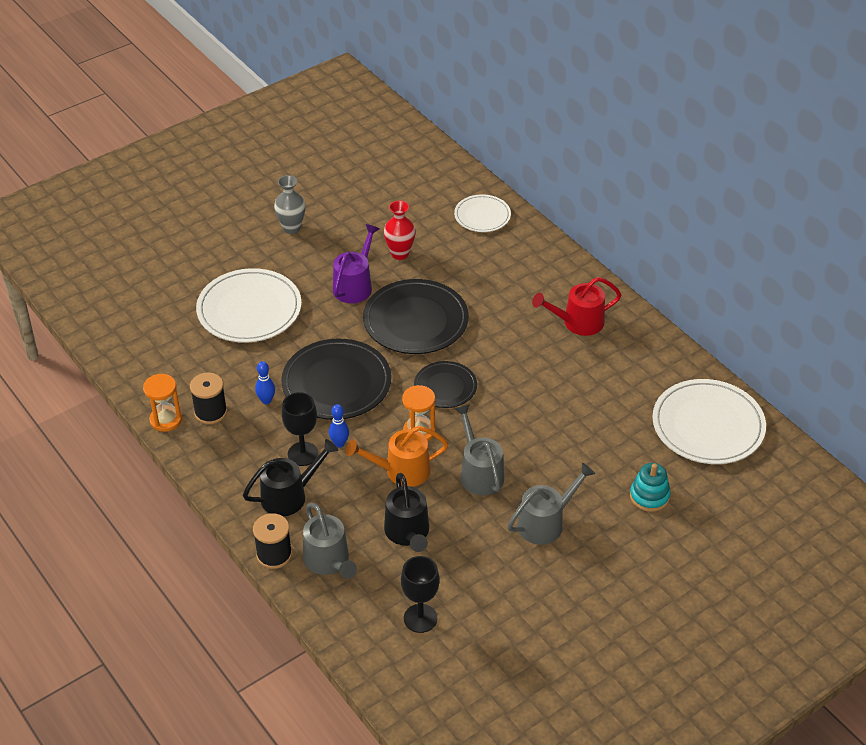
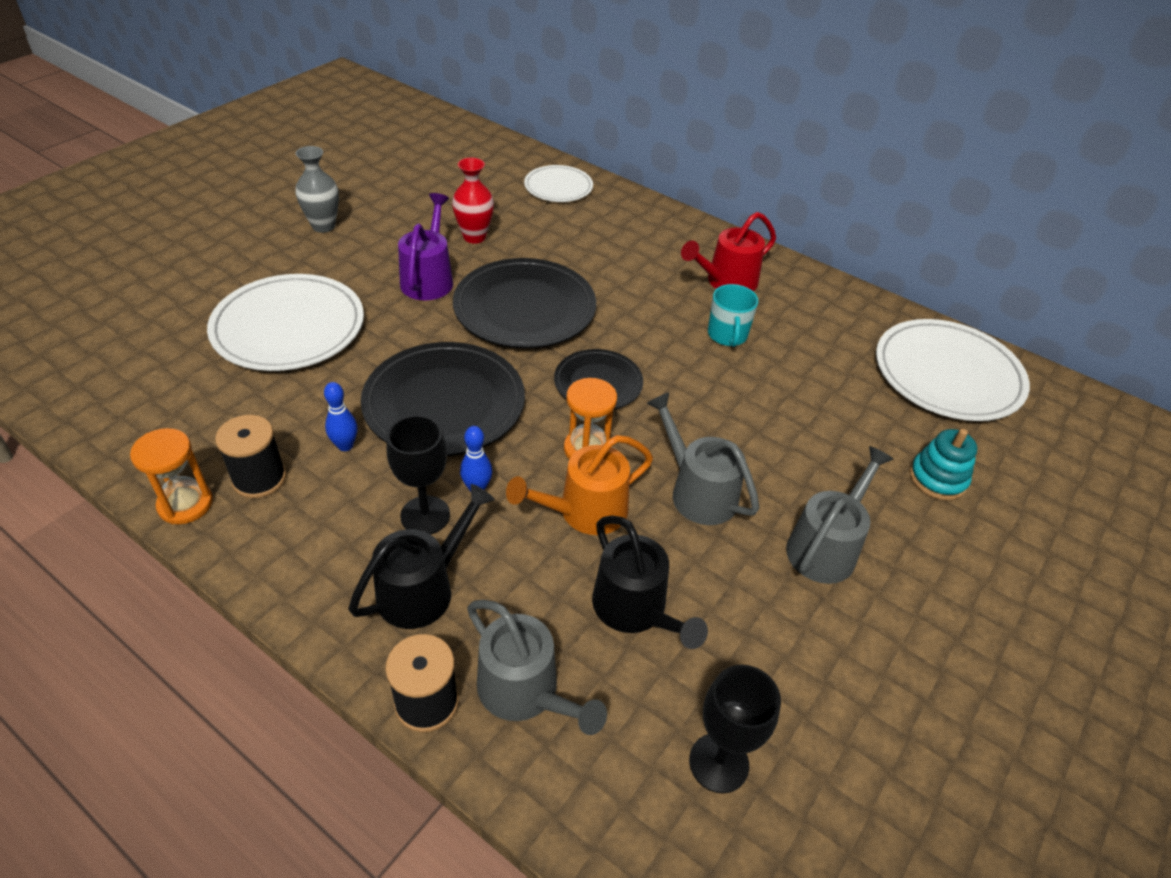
camera: 20 degrees left, 0 degrees up
none -> turquoise mug [708,284,758,347]

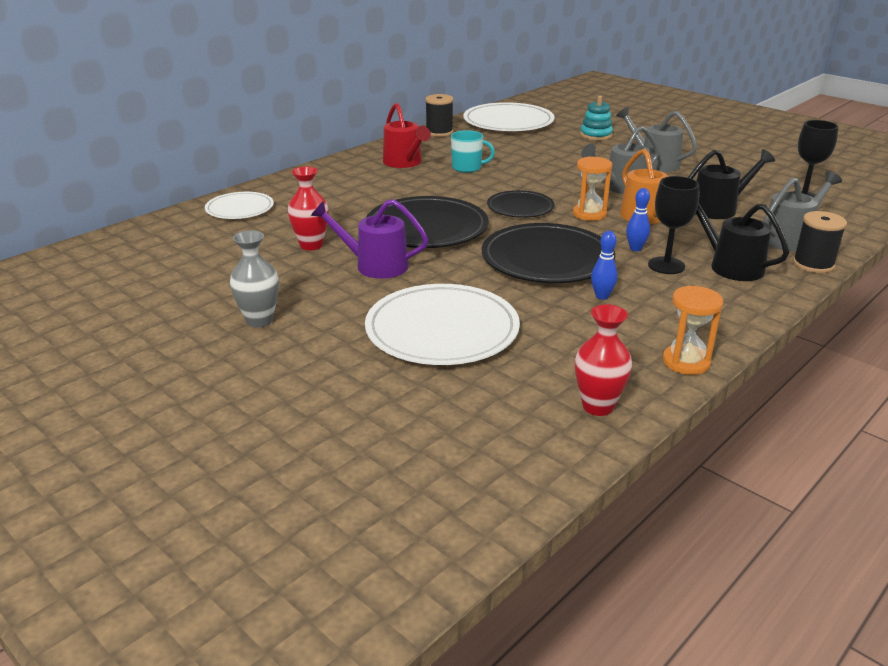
camera: 80 degrees left, 15 degrees down
black spool [215,415,286,498] -> black spool moved to [425,94,453,137]
none -> red vase [575,304,632,416]

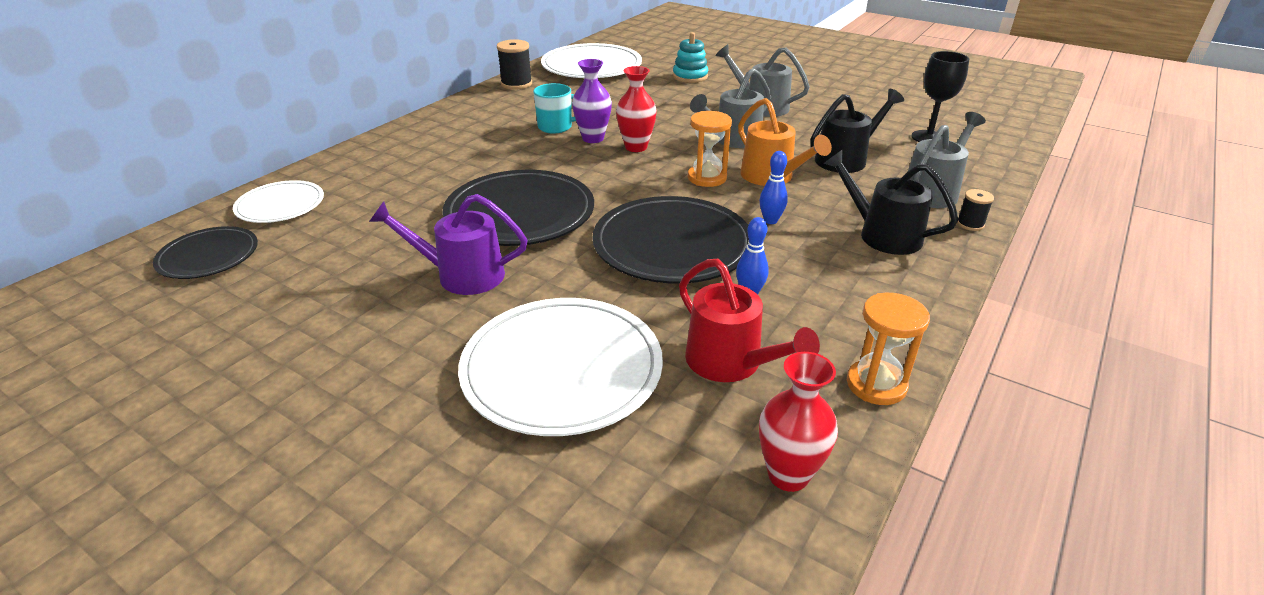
camera: 10 degrees left, 5 degrees up
grey vase [230,230,279,328] -> none
red vase [288,167,329,250] -> red vase moved to [616,66,657,152]
red watering can [383,103,431,168] -> red watering can moved to [679,259,820,382]
black plate [487,190,554,218] -> black plate moved to [153,226,258,279]
black goblet [648,176,699,274] -> none
black spool [793,211,847,273] -> black spool [957,189,994,231], size x0.58
none -> purple vase [572,59,612,143]

